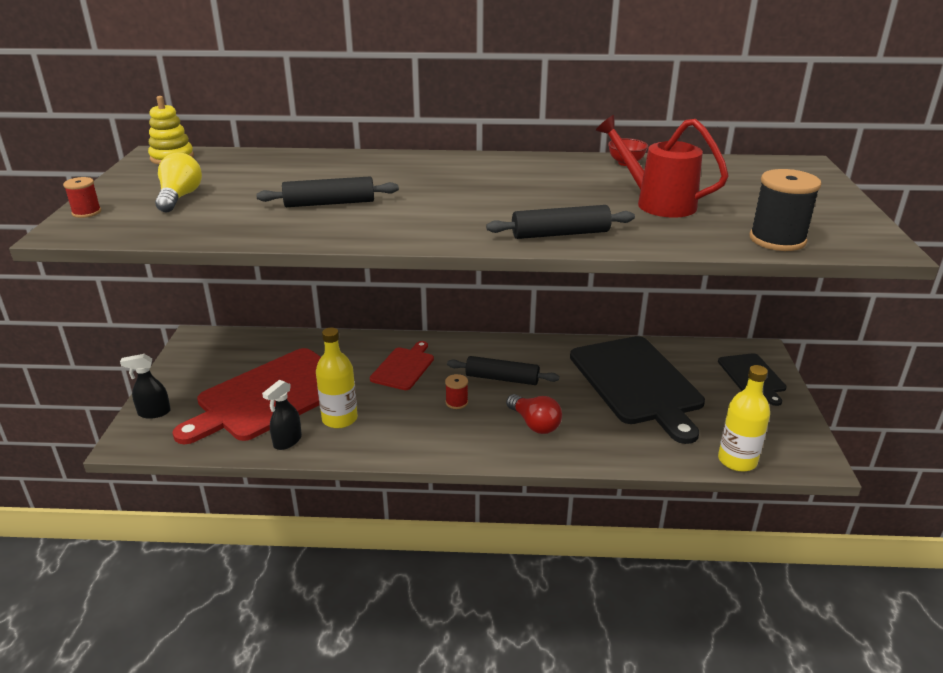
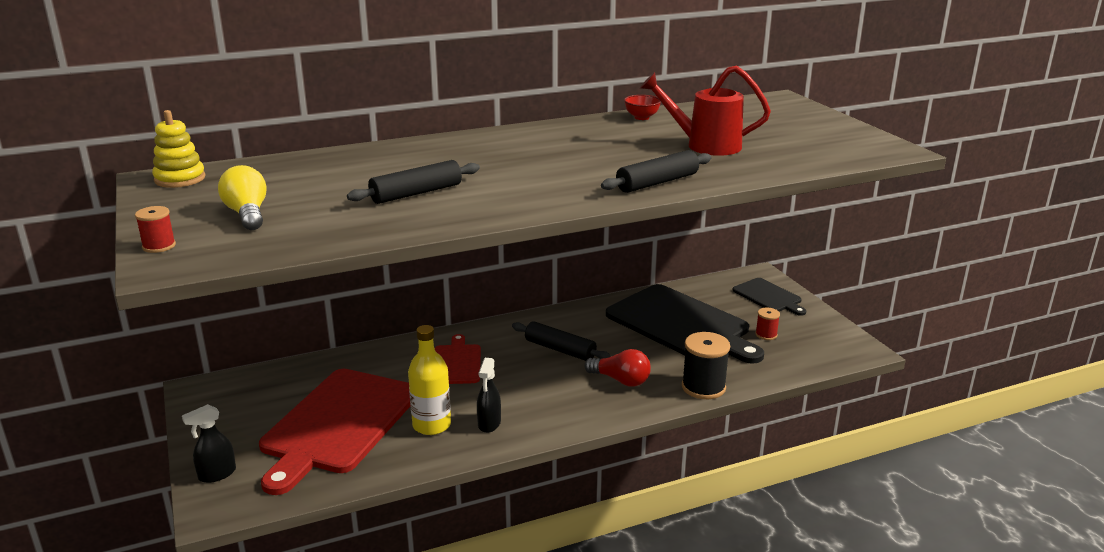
camera: 25 degrees left, 5 degrees down
black spray bottle [262,380,302,450] -> black spray bottle moved to [477,358,501,433]
red spool [445,374,468,409] -> red spool moved to [755,308,780,340]
black rolling pin [447,356,559,385] -> black rolling pin turned 45 degrees clockwise [512,321,611,361]
yellow bottle [718,365,770,472] -> none
black spool [749,169,821,251] -> black spool moved to [682,332,730,399]

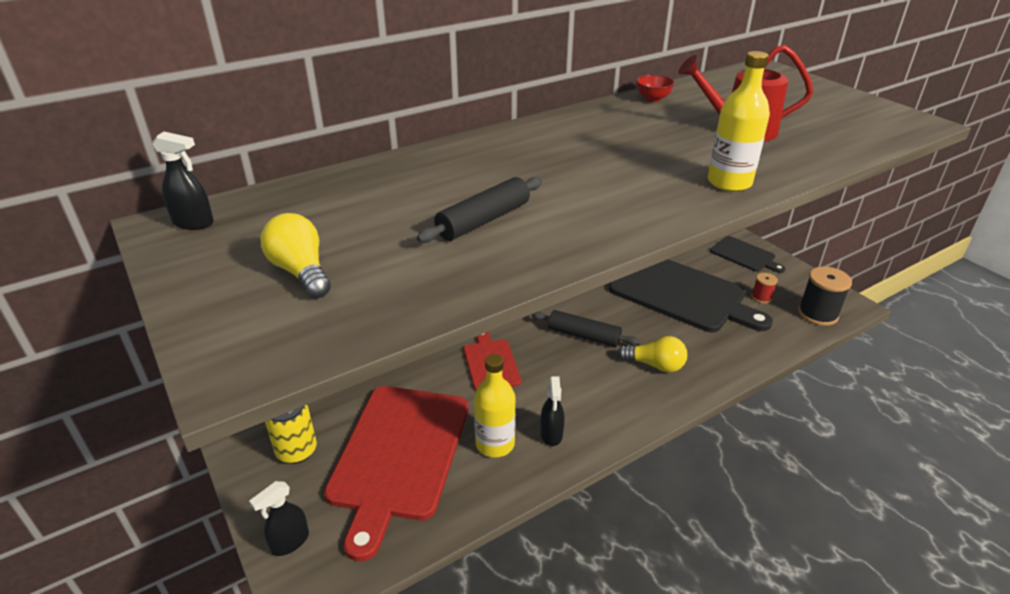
camera: 10 degrees left, 10 degrees up
red spool [135,206,176,253] -> none
yellow stacking toy [152,110,205,188] -> black spray bottle [152,132,214,230]
red light bulb [584,349,651,387] -> yellow light bulb [617,336,687,373]
black rolling pin [601,150,712,193] -> yellow bottle [708,51,770,192]
black spool [682,332,730,399] -> black spool moved to [798,266,852,326]
none -> yellow can [265,405,317,464]

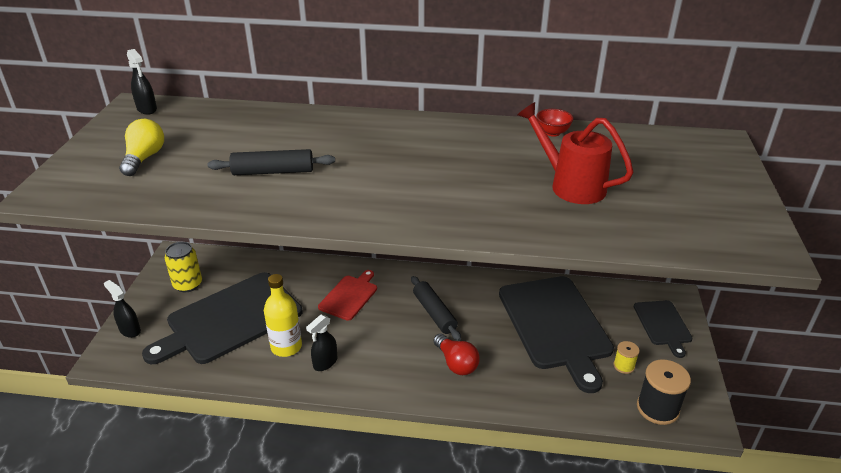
camera: 40 degrees right, 0 degrees up
black spray bottle [249,481,309,556] -> black spray bottle turned 45 degrees clockwise [104,280,141,338]
red cutting board [324,386,469,561] -> black cutting board [142,272,302,364]
yellow light bulb [617,336,687,373] -> red light bulb [433,334,480,375]
yellow bottle [708,51,770,192] -> none
red spool [751,273,778,303] -> yellow spool [613,341,640,374]

